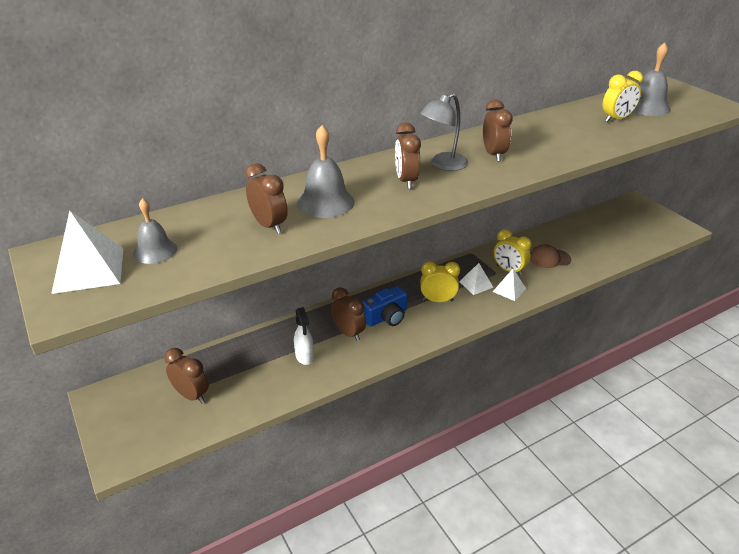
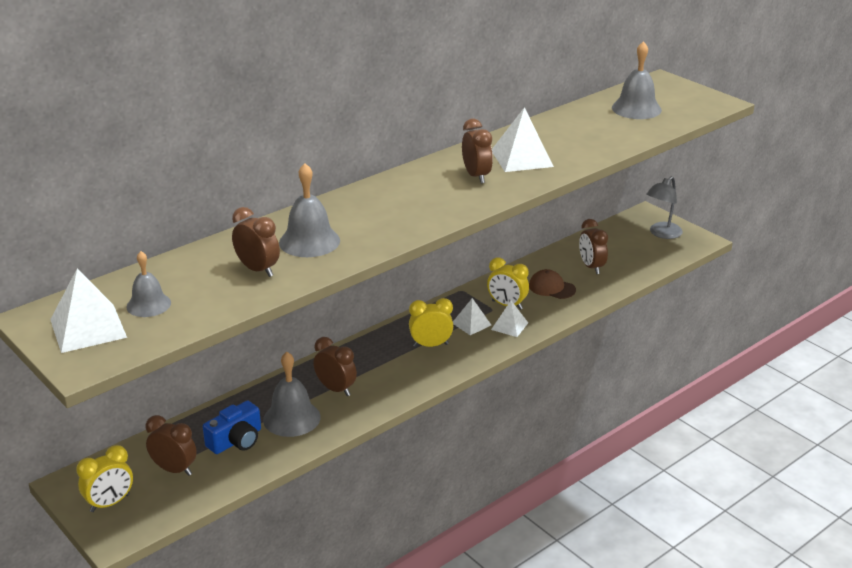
camera: 10 degrees left, 5 degrees down
white spray bottle [294,307,314,365] -> grey bell [263,352,321,437]
blue camera [362,286,407,327] -> blue camera moved to [203,400,261,454]
brown clock [395,123,421,189] -> brown clock moved to [579,219,608,274]
grey lamp [420,93,468,171] -> grey lamp moved to [647,176,683,239]
brown cap [530,244,571,268] -> brown cap turned 45 degrees clockwise [529,269,576,299]
yellow clock [603,71,643,123] -> yellow clock moved to [76,445,133,512]
none -> white pyramid [492,107,554,172]

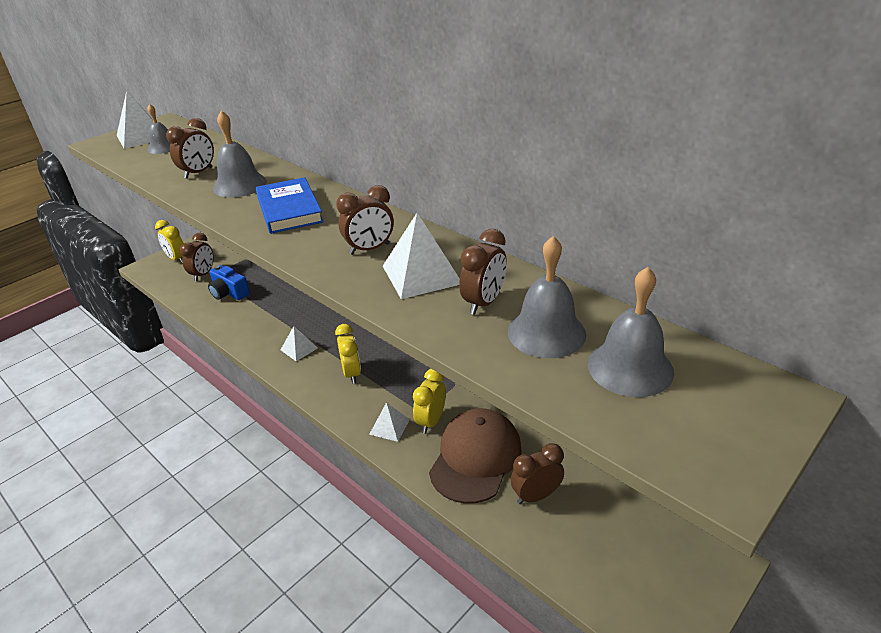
camera: 85 degrees right, 5 degrees up
grey bell [263,352,321,437] -> grey bell moved to [508,236,586,358]
brown clock [314,337,357,396] -> brown clock moved to [459,229,507,315]
white pyramid [453,298,491,335] -> white pyramid moved to [281,326,318,361]
brown cap [529,269,576,299] -> brown cap [429,408,522,504], size x1.90
grey lamp [647,176,683,239] -> none
none -> blue book [255,177,324,234]

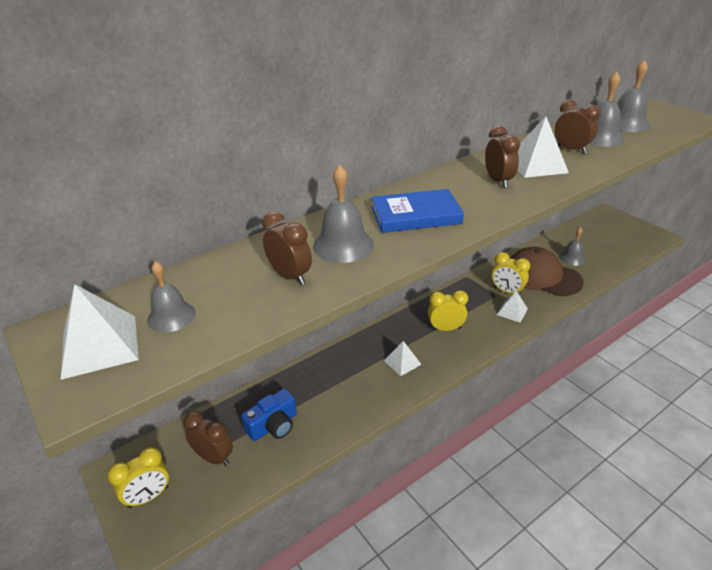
camera: 80 degrees left, 0 degrees up
brown clock [511,443,564,504] -> grey bell [559,227,586,266]

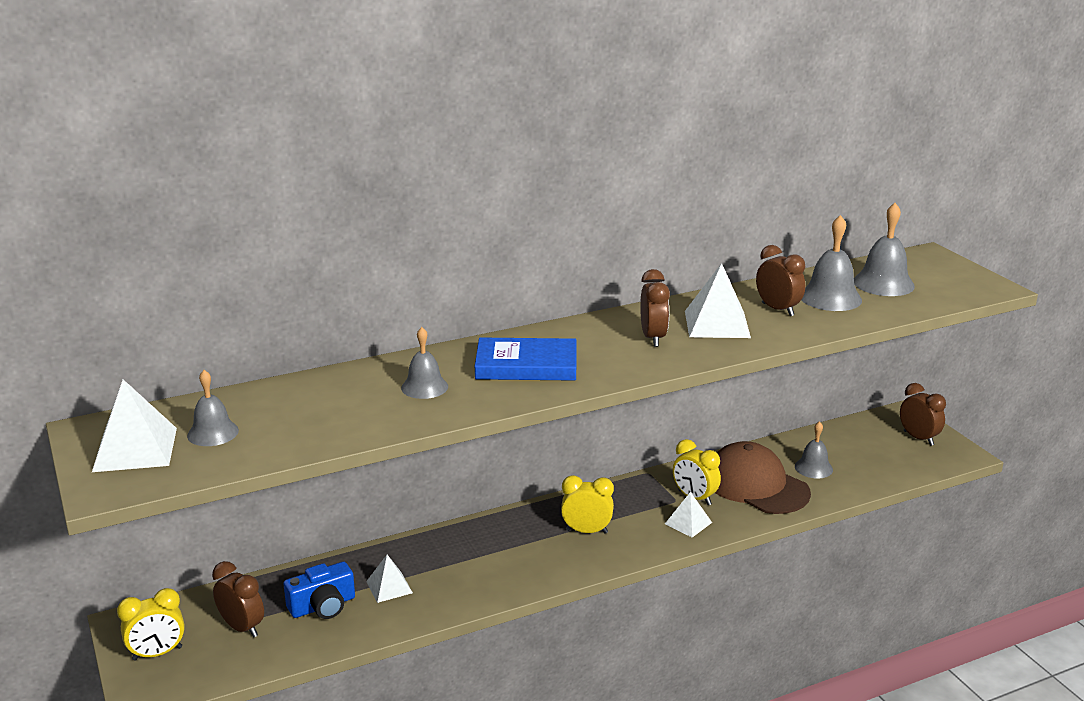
camera: 10 degrees right, 10 degrees down
brown clock [262,211,312,285] -> brown clock moved to [900,383,946,446]
grey bell [313,165,374,263] -> grey bell [401,327,448,399], size x0.66
white pyramid [384,341,422,376] -> white pyramid moved to [366,555,413,603]

